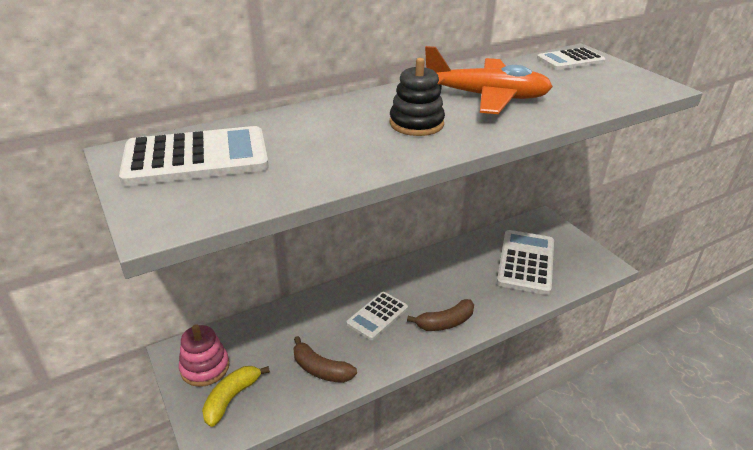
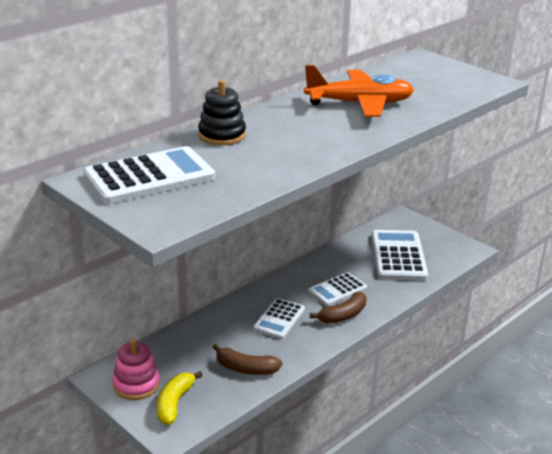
camera: 15 degrees left, 5 degrees down
black stacking toy [390,58,445,136] -> black stacking toy moved to [198,80,246,145]
white calculator [537,47,605,70] -> white calculator moved to [308,272,367,306]

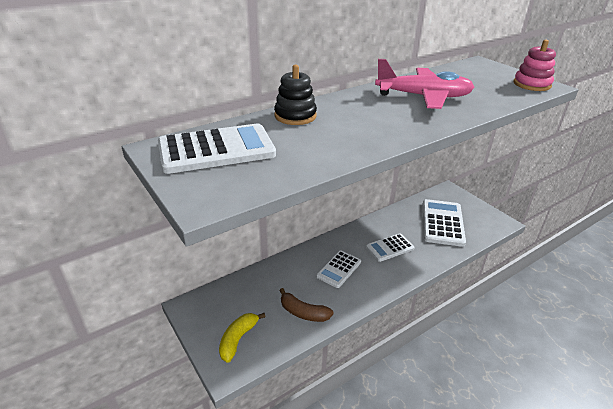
camera: 10 degrees right, 5 degrees up
pink stacking toy [112,339,160,400] -> pink stacking toy moved to [513,40,556,91]
orange plane [304,65,414,117] -> pink plane [375,59,474,109]
brown banana [310,292,366,324] -> none

